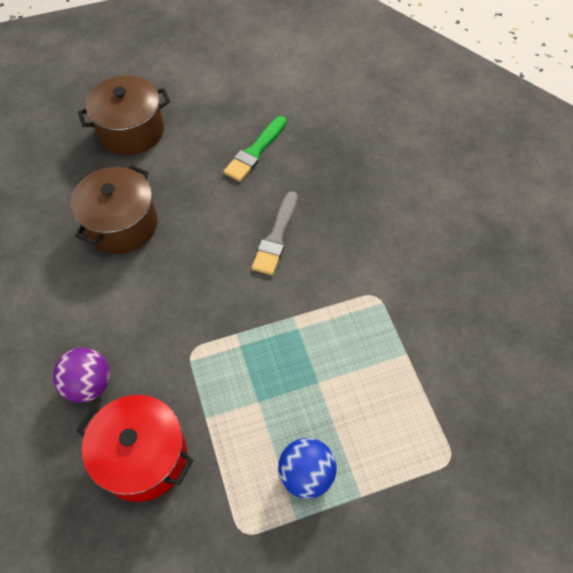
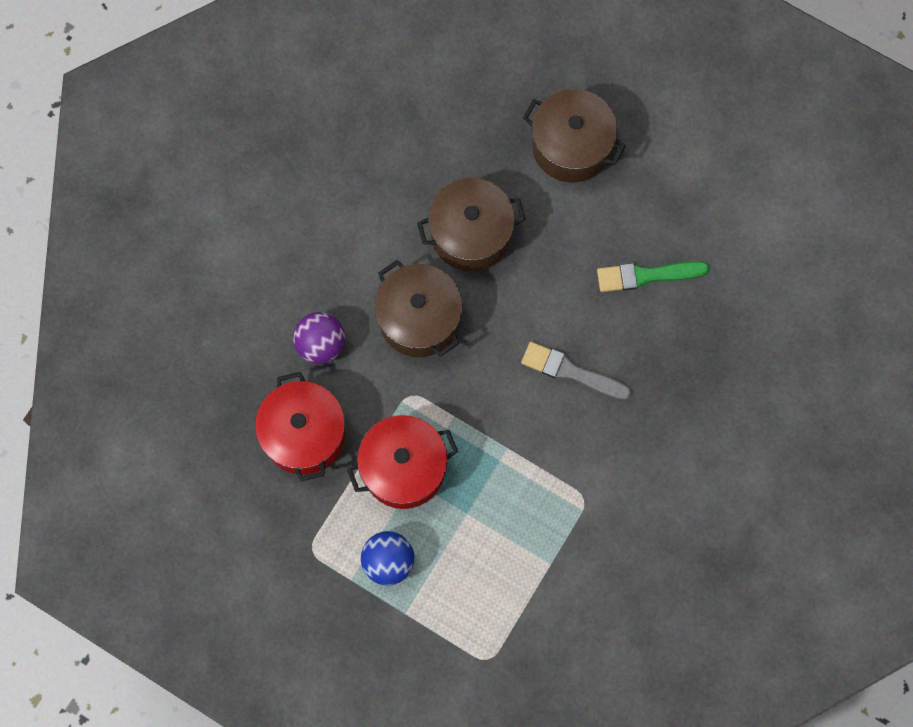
camera: 50 degrees right, 15 degrees up
grey brush [252,191,298,275] -> grey brush turned 45 degrees clockwise [521,342,631,400]
none -> red pot [347,415,458,509]
none -> brown pot [374,260,462,357]

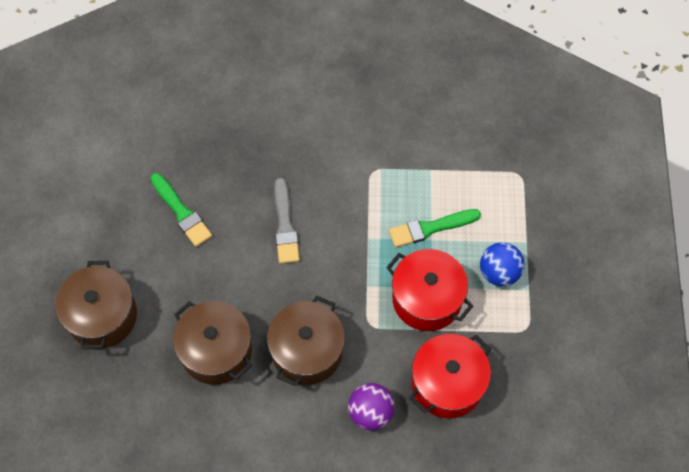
camera: 120 degrees left, 10 degrees down
none -> green brush [389,209,481,247]

